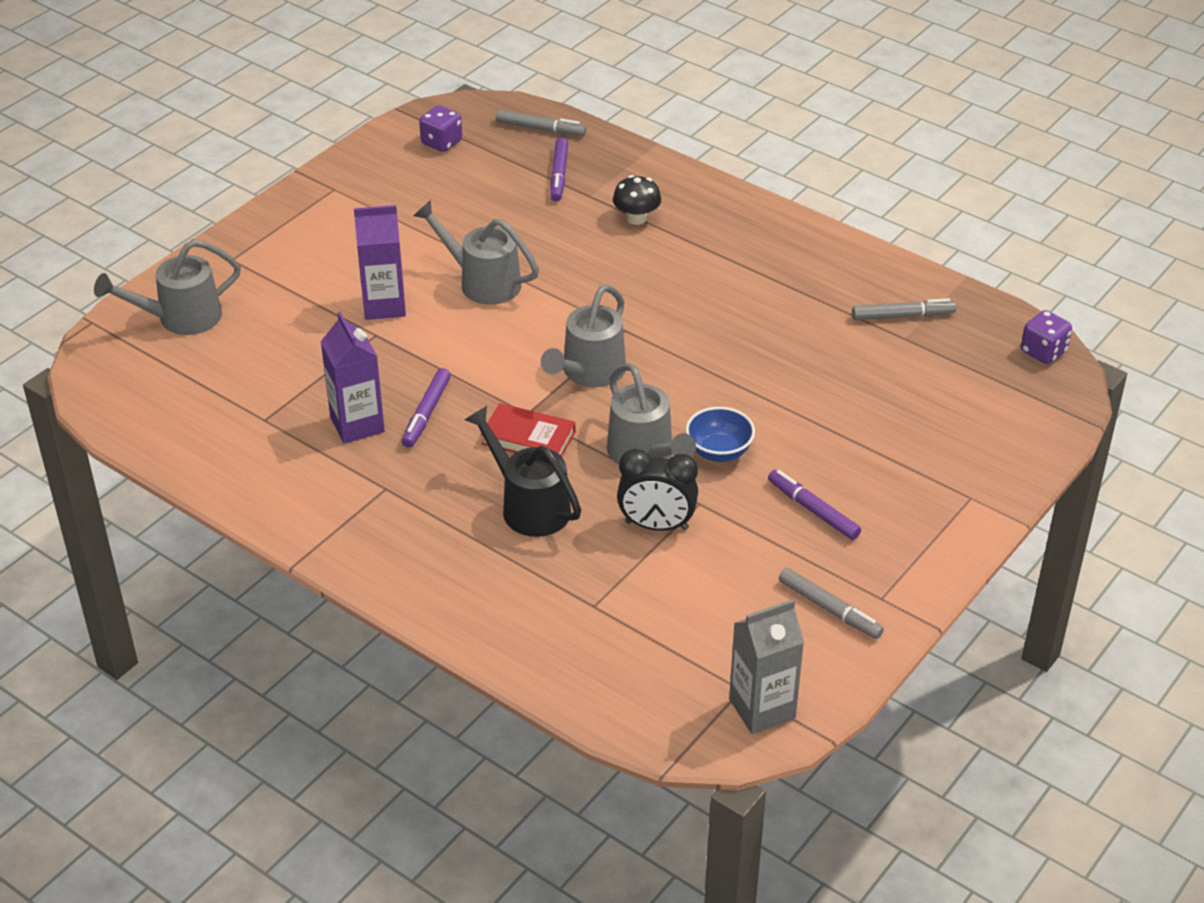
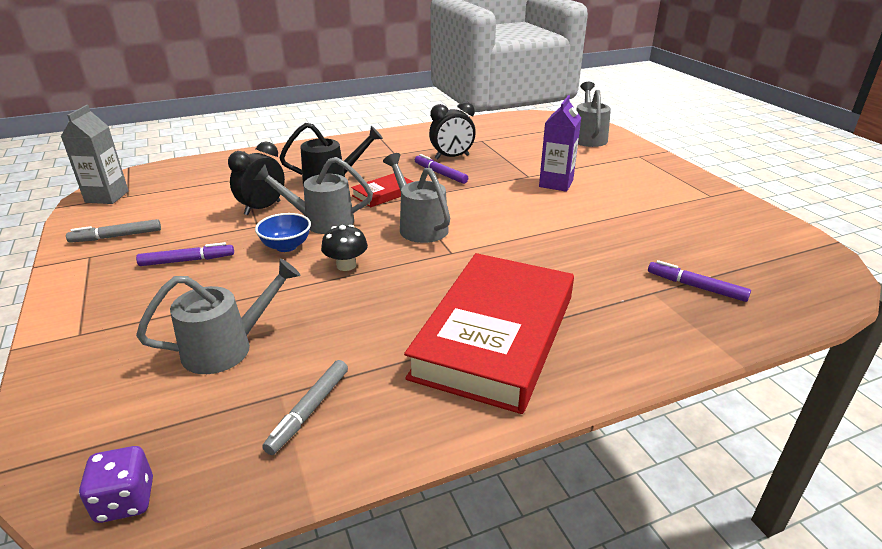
camera: 120 degrees right, 10 degrees down
purple carton [321,312,385,444] -> black clock [429,102,476,159]
grey watering can [413,200,539,305] -> grey watering can moved to [136,258,301,374]
purple dice [419,105,462,152] -> none
grey marker [496,110,586,136] -> none
black mushroom [613,175,661,225] -> black mushroom moved to [321,225,368,271]
none -> red book [404,253,574,414]

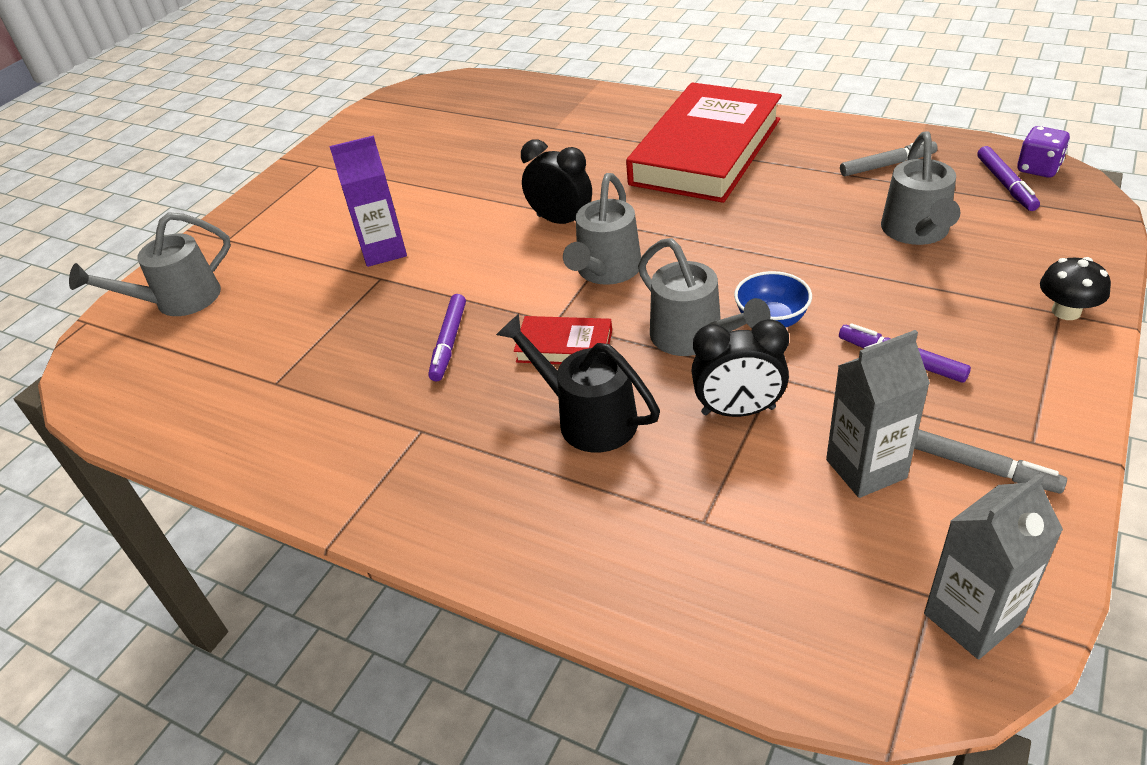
camera: 125 degrees left, 10 degrees up
grey watering can [136,258,301,374] -> grey watering can turned 105 degrees counterclockwise [881,131,960,245]
black mushroom [321,225,368,271] -> black mushroom moved to [1040,257,1111,320]
red book [404,253,574,414] -> red book turned 45 degrees counterclockwise [626,82,782,203]
black clock [429,102,476,159] -> black clock moved to [521,139,592,224]
purple marker [648,260,751,302] -> purple marker moved to [977,146,1040,211]
none -> grey carton [826,330,930,498]

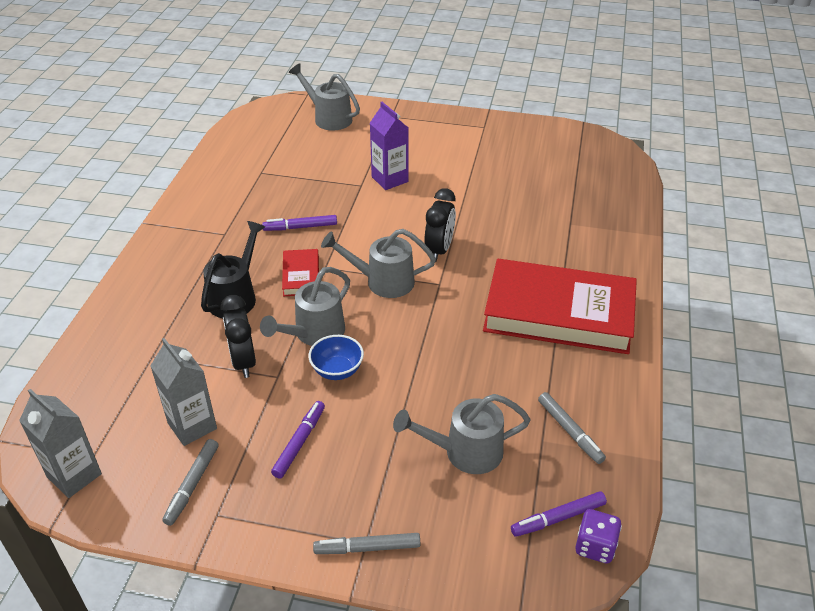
camera: 70 degrees right, 0 degrees up
black mushroom [1040,257,1111,320] -> grey marker [313,533,420,554]

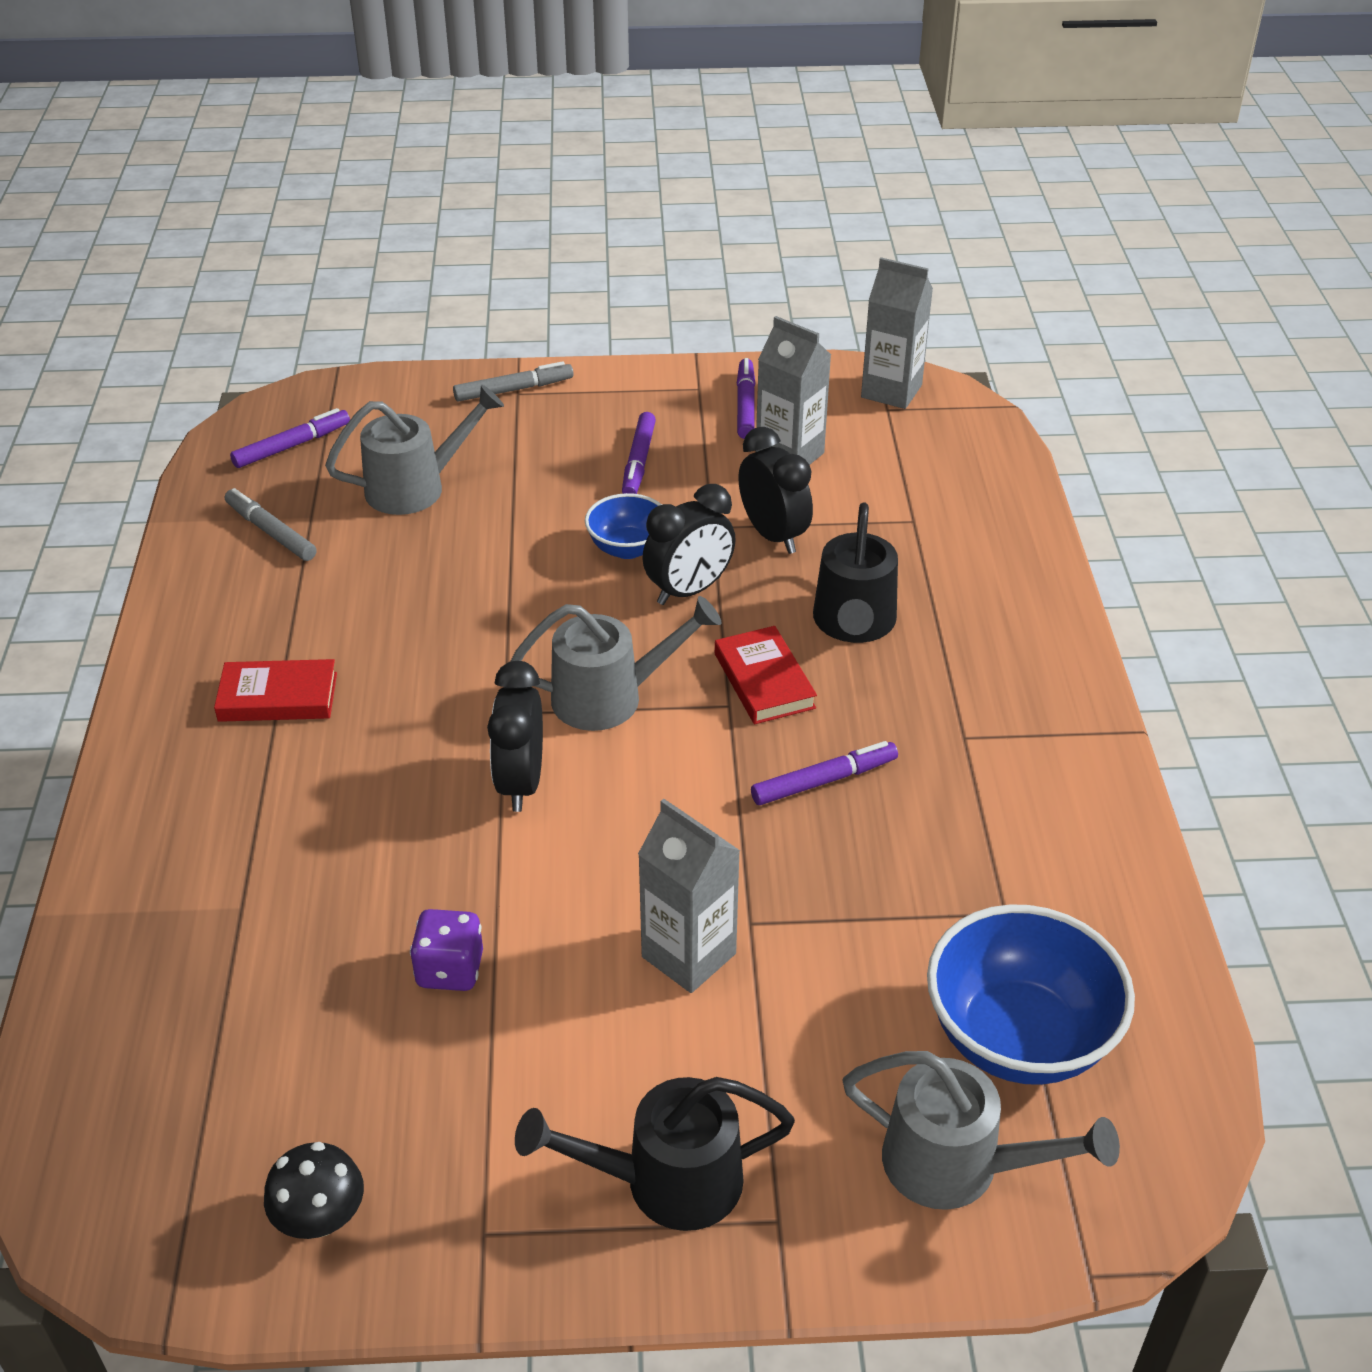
camera: 165 degrees right, 0 degrees up
grey marker [162,439,219,526] -> purple marker [737,358,755,439]
grey watering can [260,267,350,346] -> black clock [642,484,736,605]
purple carton [370,102,409,190] -> grey carton [638,799,740,993]
red book [483,259,637,354] -> red book [214,659,337,722], size x0.43
purple dice [575,509,622,563] -> purple dice moved to [410,909,483,991]
none -> black mushroom [264,1142,364,1239]
none -> black watering can [515,1077,795,1231]
none -> blue bowl [927,904,1135,1085]

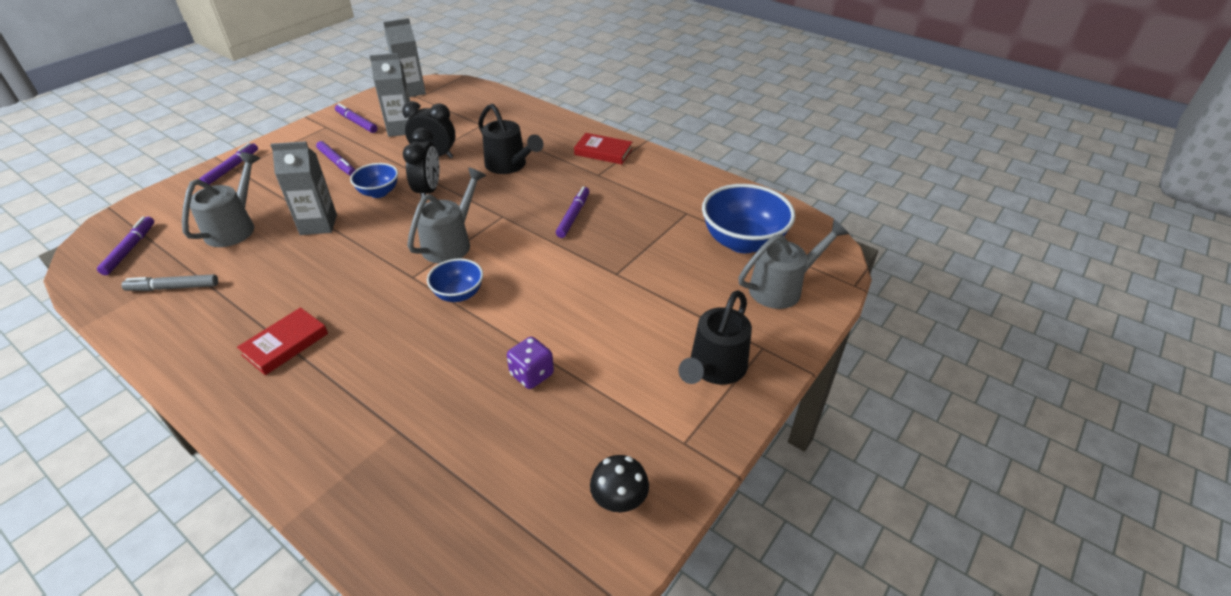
camera: 50 degrees left, 0 degrees up
grey marker [453,361,574,402] -> purple marker [199,143,258,185]
black clock [487,661,543,812] -> blue bowl [427,258,483,302]
grey carton [638,799,740,993] -> grey carton moved to [270,141,337,235]
red book [715,626,817,724] -> red book moved to [574,133,632,164]

